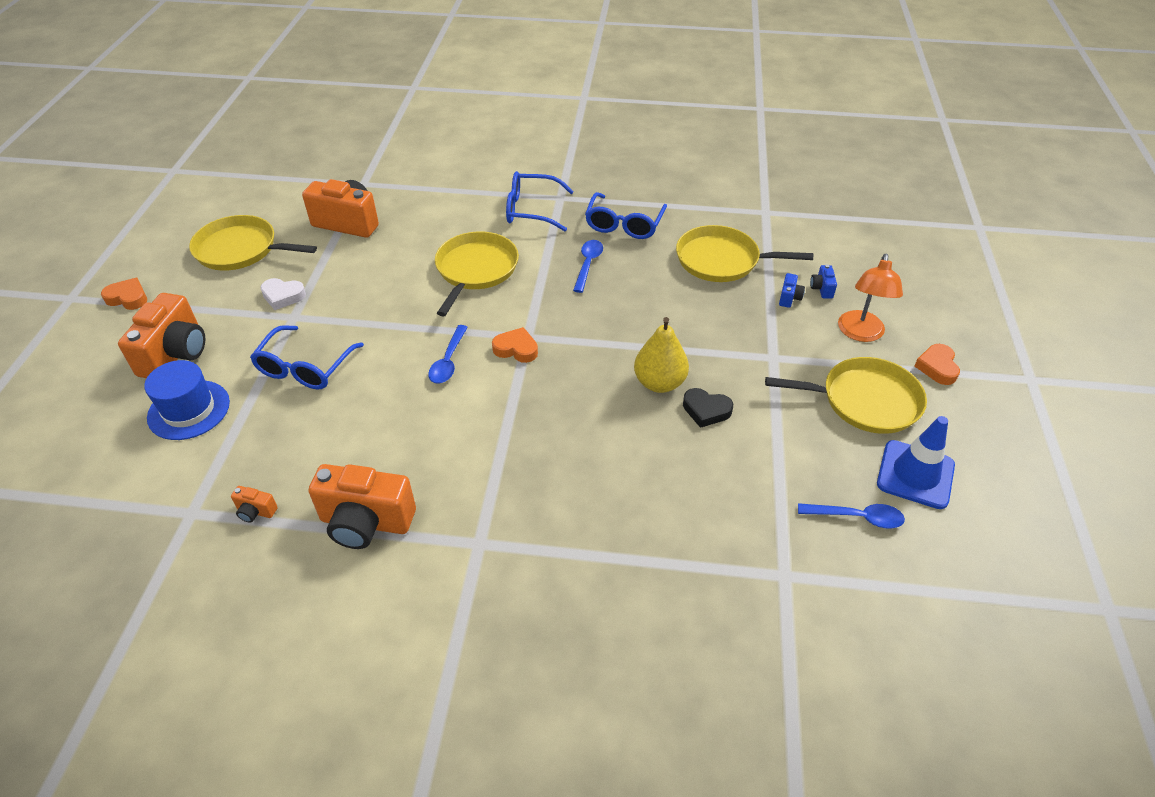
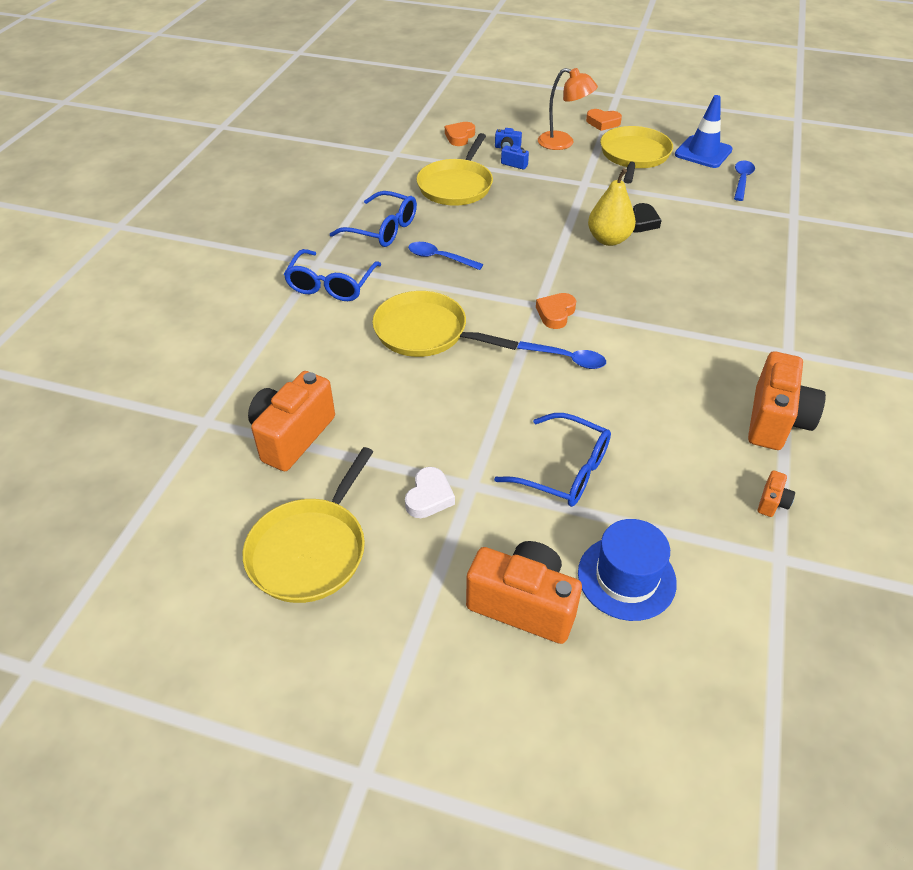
camera: 80 degrees left, 0 degrees up
orange heart [101,278,147,310] -> orange heart moved to [445,122,475,146]

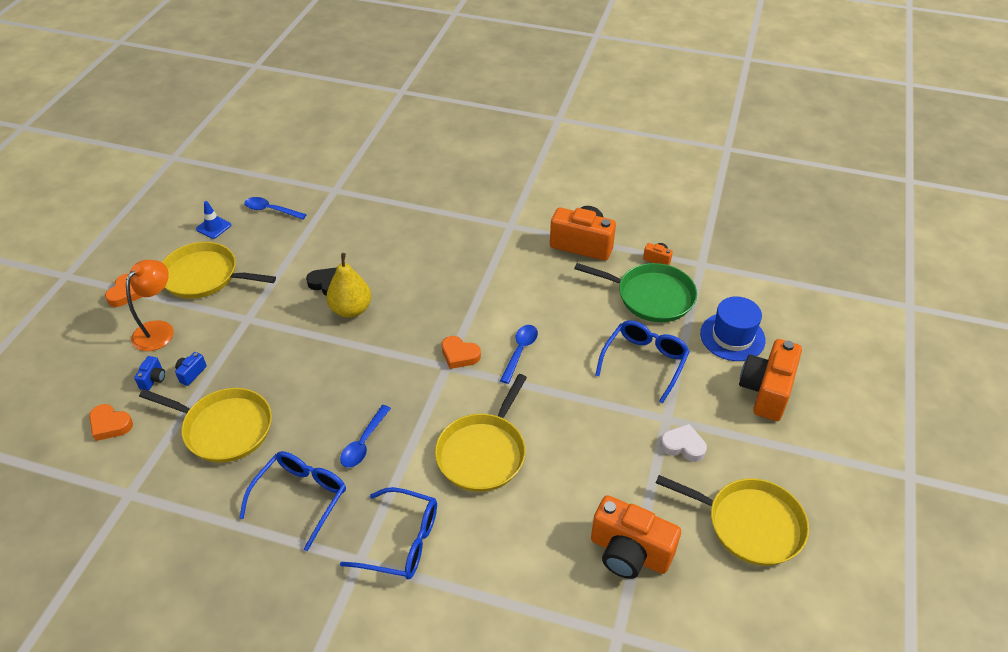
camera: 90 degrees left, 0 degrees up
blue traffic cone [675,95,733,168] -> blue traffic cone [196,201,231,239], size x0.57
none -> green pan [574,263,697,322]

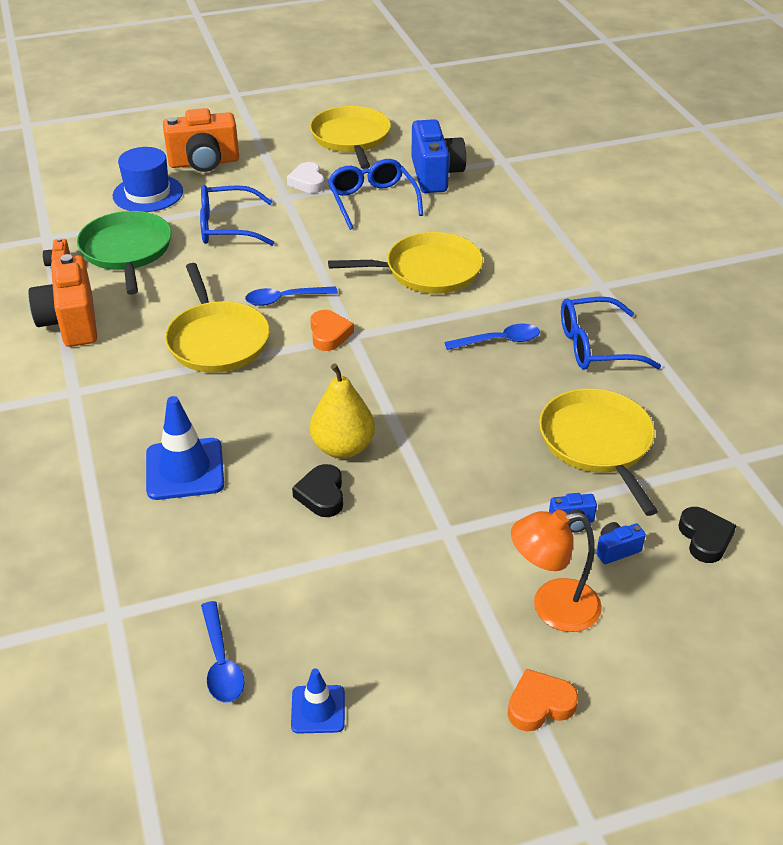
camera: 125 degrees left, 5 degrees down
orange heart [89,404,133,441] -> black heart [678,507,736,563]
yellow pan [162,242,276,299] -> yellow pan moved to [165,263,270,373]
blue glasses [340,487,437,579] -> blue glasses moved to [328,159,423,230]
orange camera [591,495,681,579] -> blue camera [411,119,466,193]
none -> blue traffic cone [146,396,224,500]

